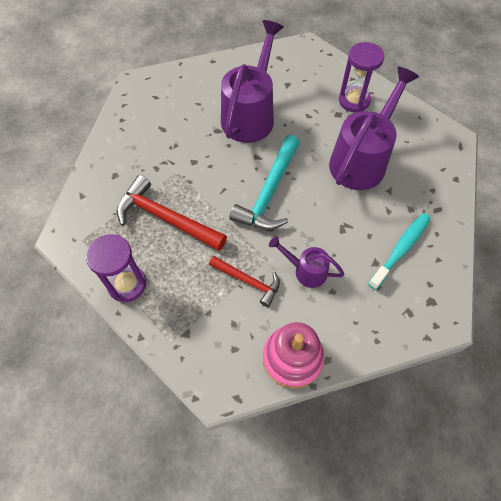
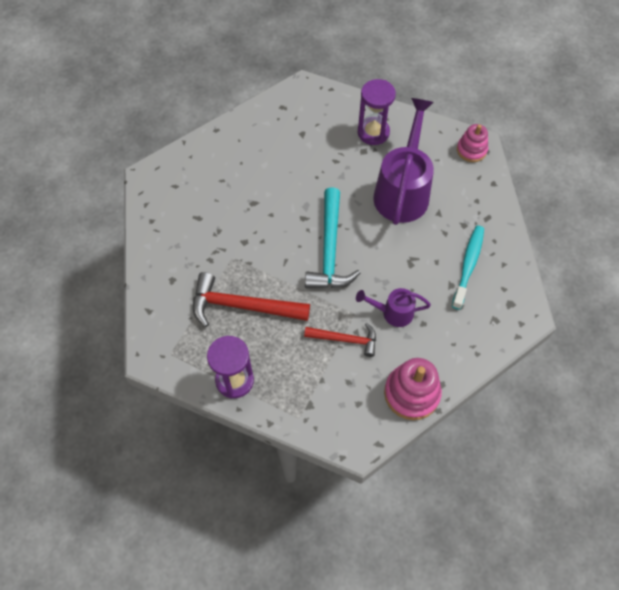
camera: 20 degrees left, 0 degrees up
purple watering can [221,20,284,143] -> none
none -> pink stacking toy [457,124,488,162]

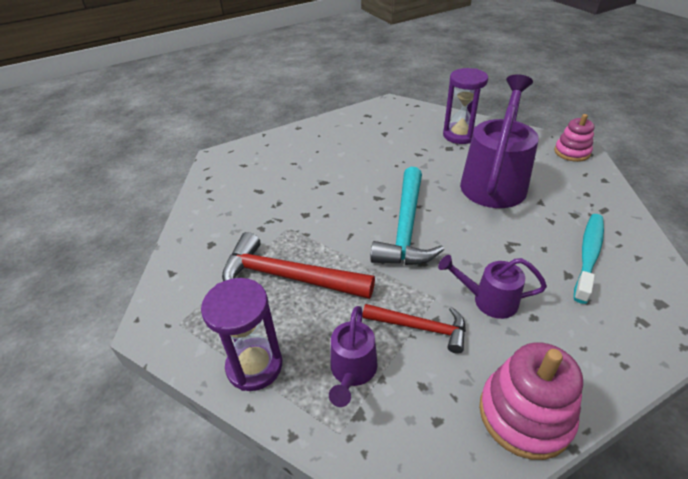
camera: 10 degrees right, 20 degrees down
none -> purple watering can [329,306,377,407]

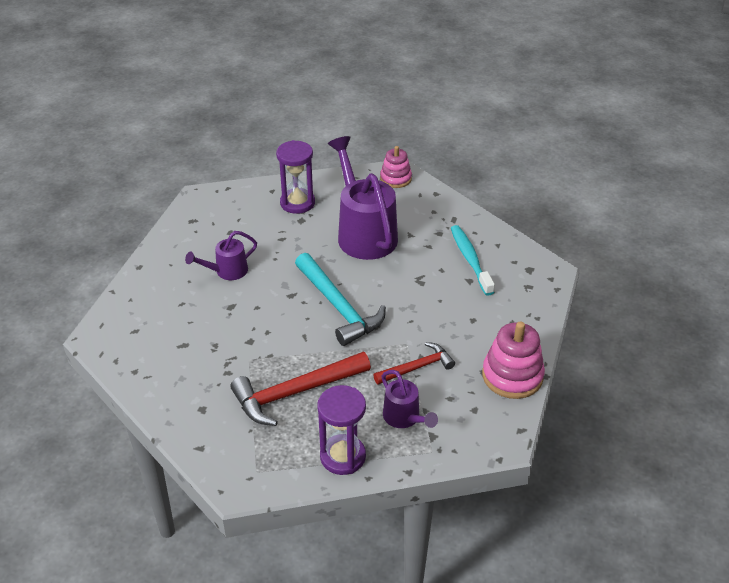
camera: 45 degrees left, 0 degrees up
purple watering can [438,255,547,319] -> purple watering can moved to [185,231,257,280]

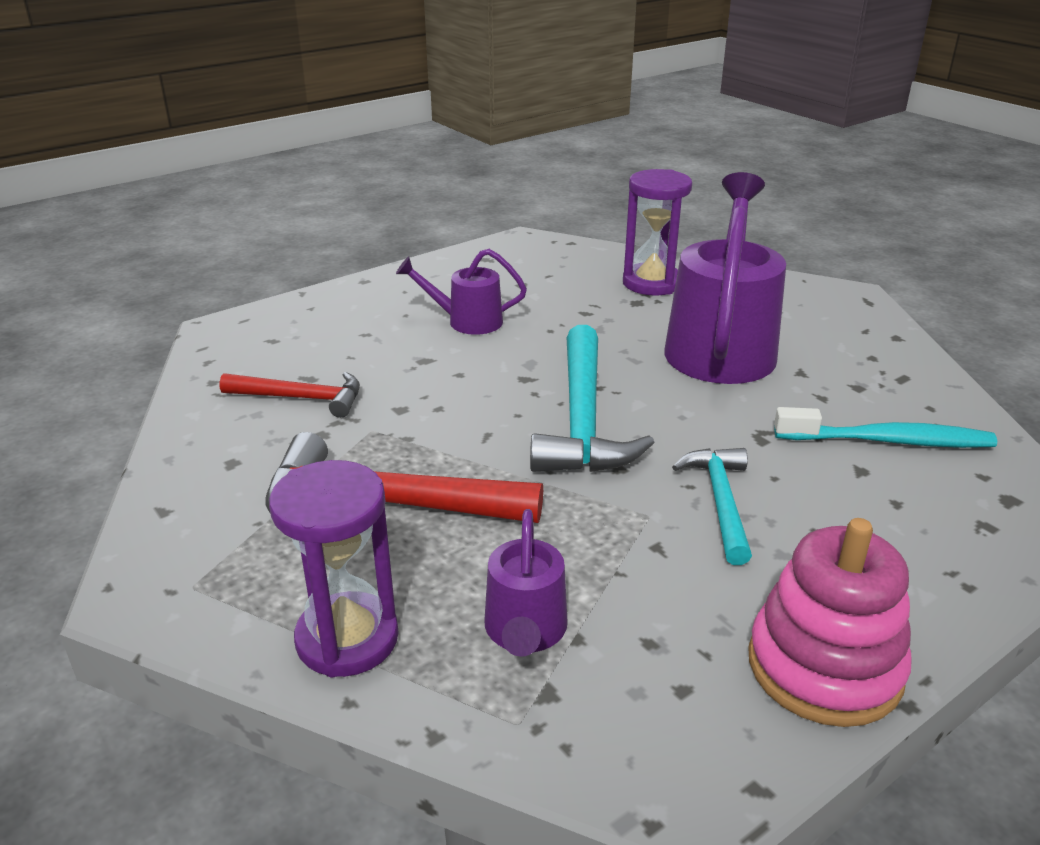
camera: 35 degrees right, 10 degrees down
red hammer [373,342,455,385] -> red hammer moved to [219,372,360,418]
pink stacking toy [380,146,412,188] -> none
turquoise toothbrush [451,225,495,296] -> turquoise toothbrush turned 75 degrees clockwise [774,407,997,448]
none -> turquoise hammer [672,448,752,565]

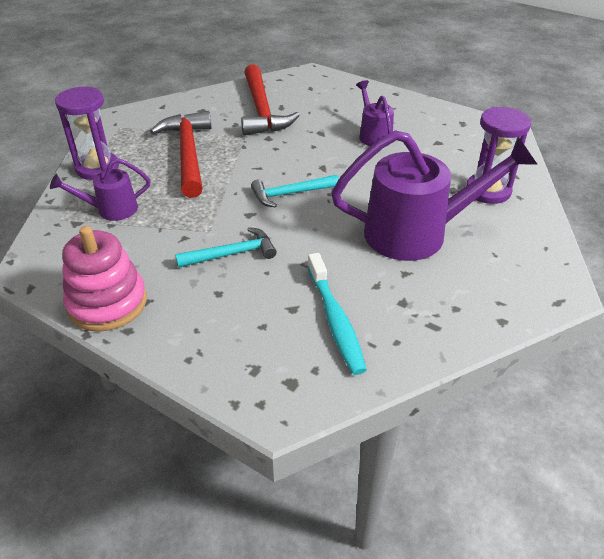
camera: 70 degrees right, 10 degrees up
red hammer [219,372,360,418] -> red hammer [241,64,300,136], size x1.66
turquoise hammer [530,325,655,472] -> turquoise hammer [251,175,339,208], size x0.60

